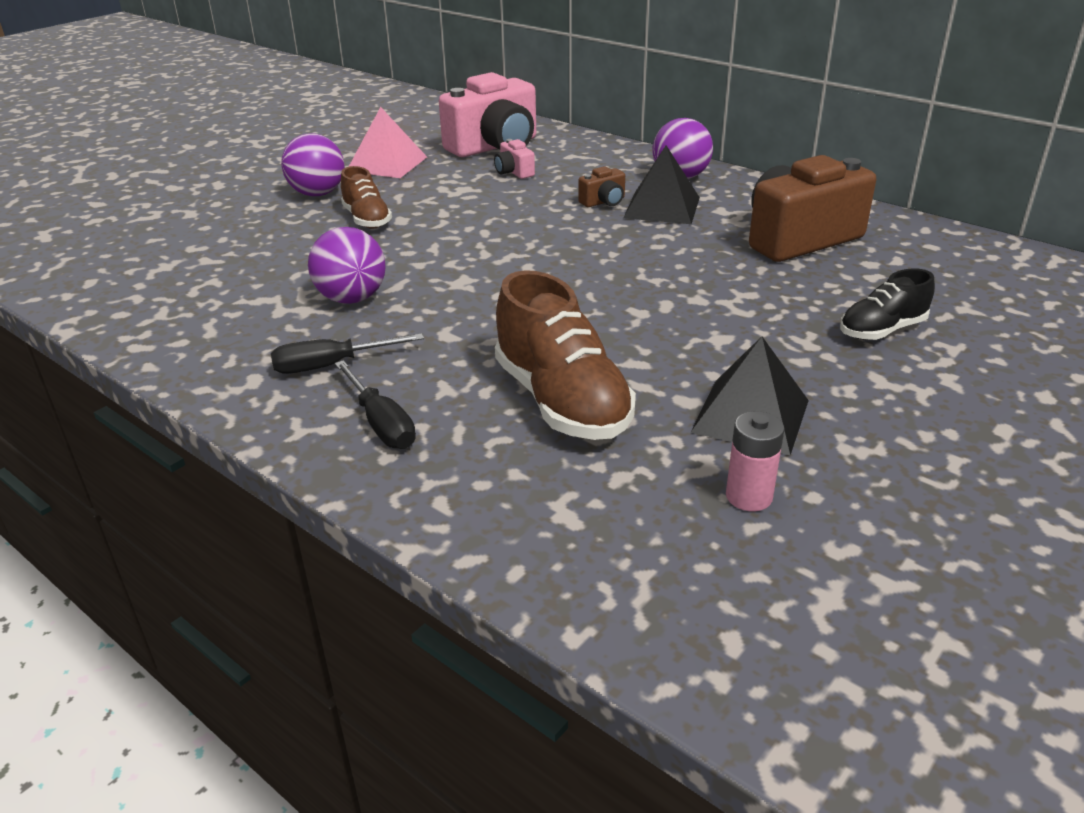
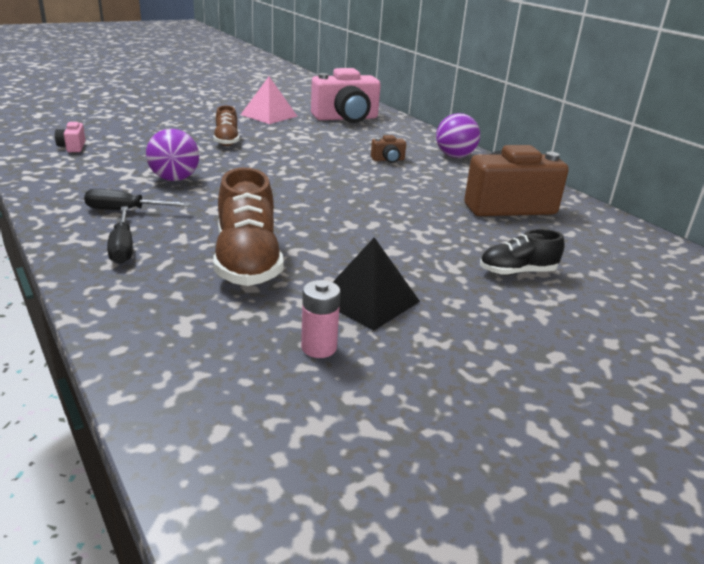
camera: 15 degrees right, 5 degrees down
purple ball [281,134,345,196] -> none
pink camera [494,139,535,179] -> pink camera moved to [55,121,85,152]
black pyramid [623,145,700,224] -> none

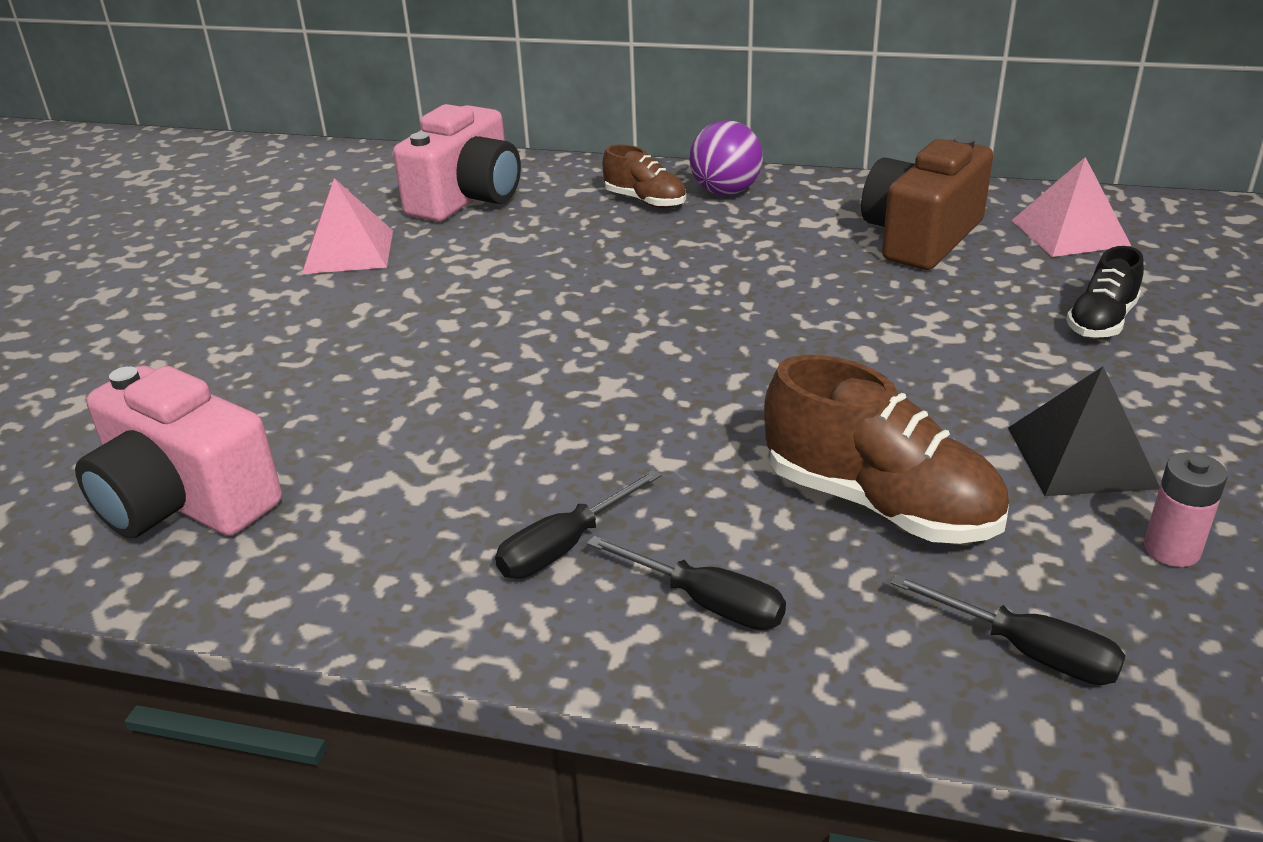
camera: 40 degrees left, 5 degrees up
pink camera [55,121,85,152] -> pink camera [75,365,282,538], size x2.33
purple ball [146,129,199,181] -> none
brown shoe [213,106,239,146] -> brown shoe moved to [603,144,686,208]
brown camera [371,135,406,163] -> none
none -> black screwdriver [891,574,1126,685]
none -> pink pyramid [1011,157,1131,257]

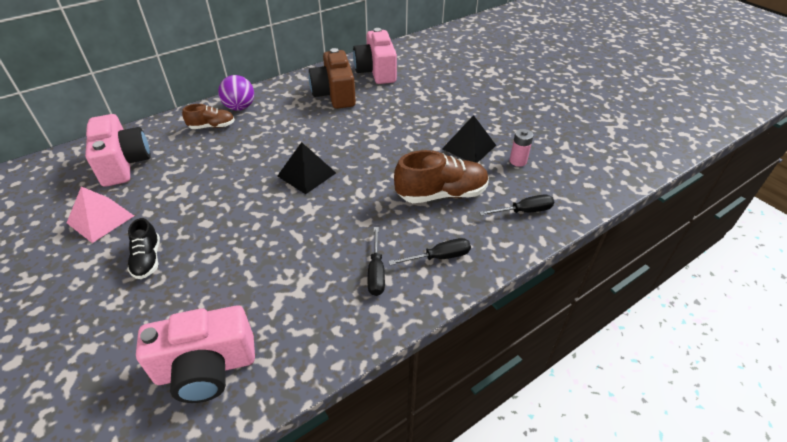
camera: 50 degrees left, 10 degrees up
pink pyramid [1011,157,1131,257] -> pink camera [353,28,397,84]
black shoe [1066,246,1144,338] -> black shoe moved to [127,218,160,279]
none -> black pyramid [277,142,336,194]

